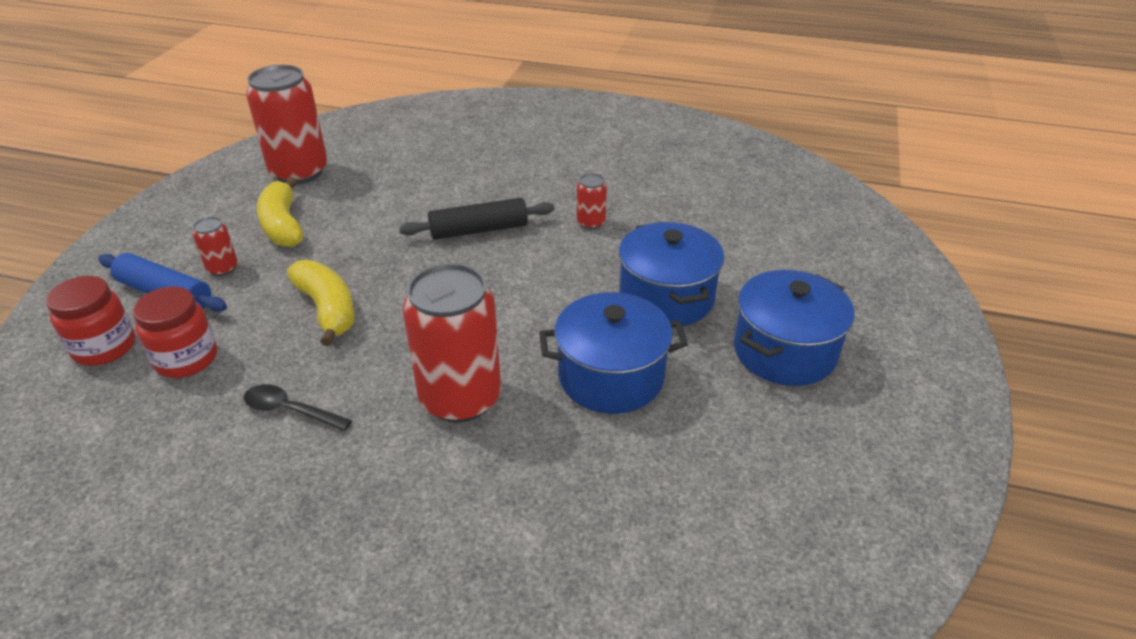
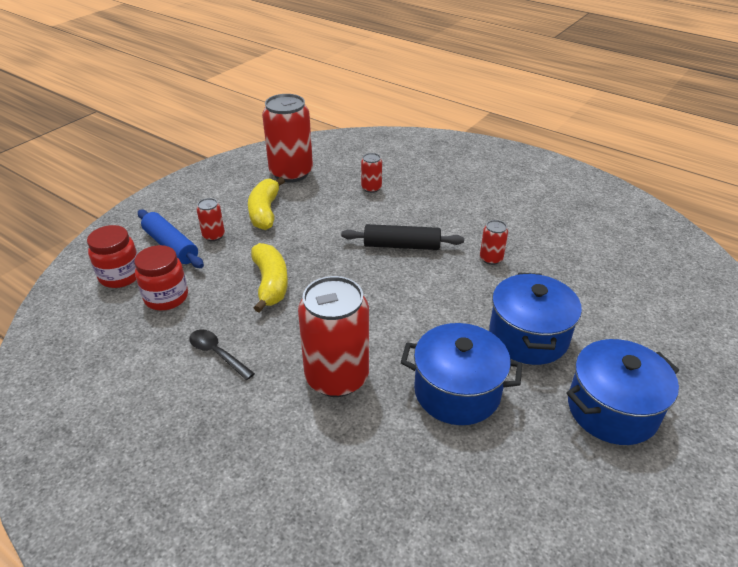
camera: 20 degrees right, 0 degrees up
none -> red can [361,153,382,193]

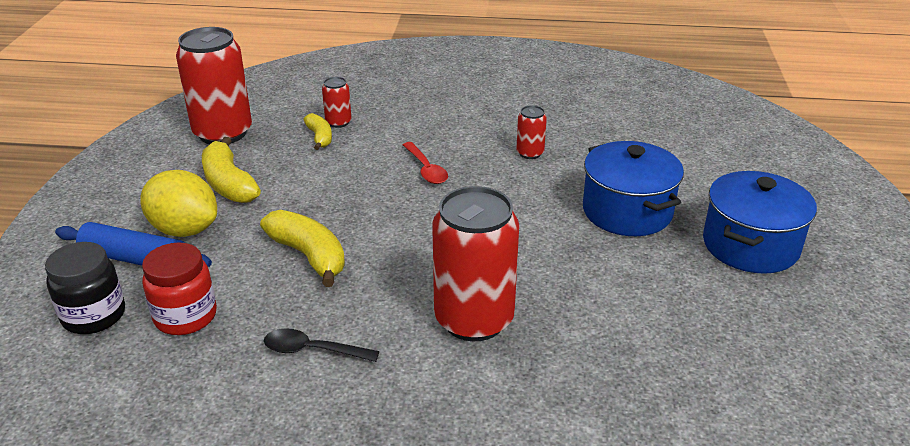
camera: 30 degrees left, 5 degrees down
red jar [87,225,137,288] -> black jar [45,242,125,334]
red can [197,198,225,241] -> yellow lemon [141,170,217,237]
black rolling pin [341,224,464,250] -> red spoon [403,142,448,184]
blue pot [401,323,522,425] -> none
none -> yellow banana [304,113,332,150]

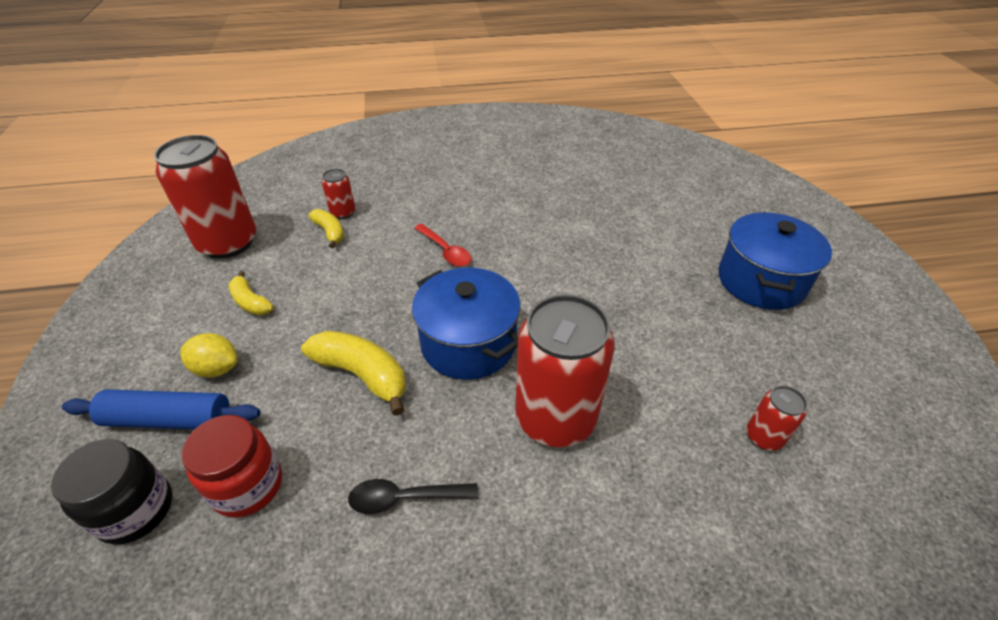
camera: 15 degrees left, 10 degrees up
yellow lemon [141,170,217,237] -> yellow lemon [180,333,238,378], size x0.62
yellow banana [202,137,261,203] -> yellow banana [229,271,274,315], size x0.60
red can [516,105,547,159] -> red can moved to [747,386,807,451]
blue pot [583,141,684,236] -> blue pot moved to [412,268,521,380]

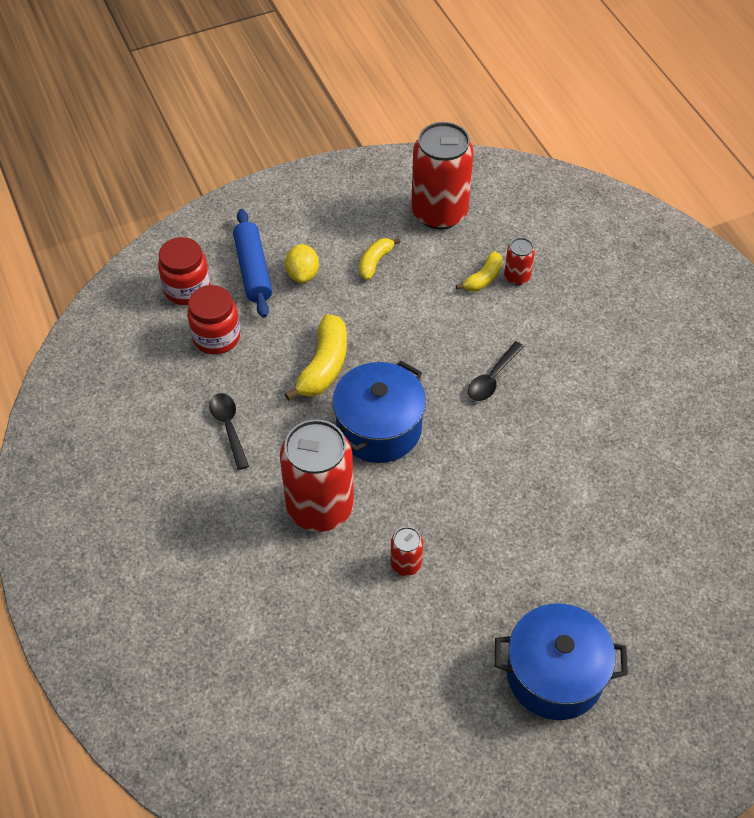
camera: 75 degrees right, 10 degrees up
black jar [51,439,172,545] -> red jar [158,237,210,305]
red spoon [414,224,471,267] -> black spoon [468,341,524,401]
red can [747,386,807,451] -> red can moved to [390,527,423,576]

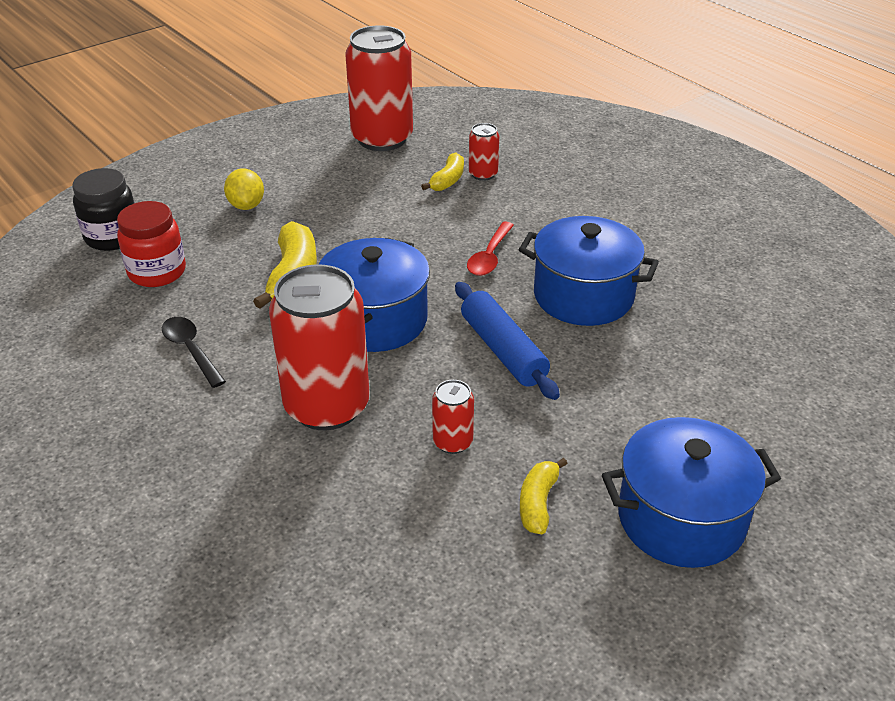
camera: 15 degrees left, 15 degrees down
red jar [158,237,210,305] -> black jar [72,168,135,251]
blue rolling pin [233,209,272,318] -> blue rolling pin moved to [455,282,560,400]
yellow banana [359,238,401,280] -> yellow banana moved to [520,458,567,534]
black spoon [468,341,524,401] -> red spoon [467,222,514,276]
none -> blue pot [519,216,659,326]

